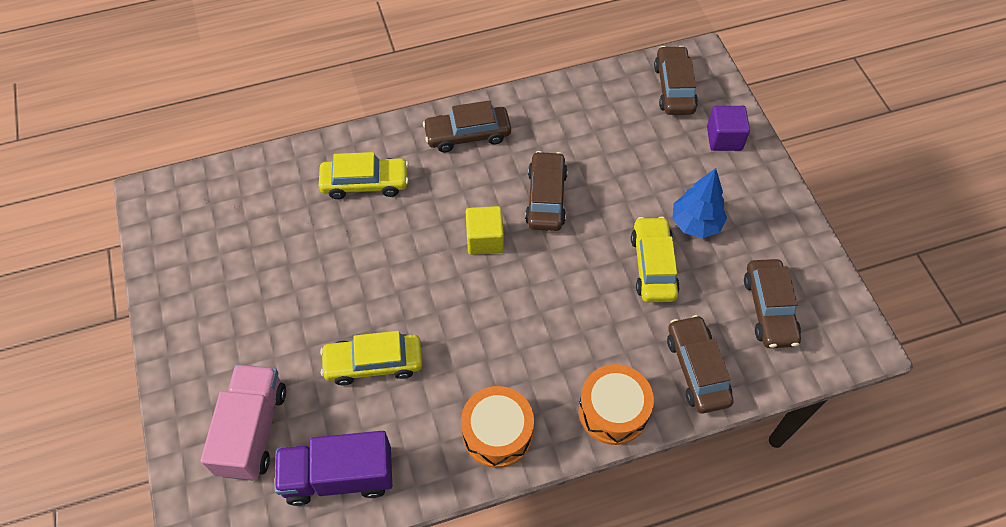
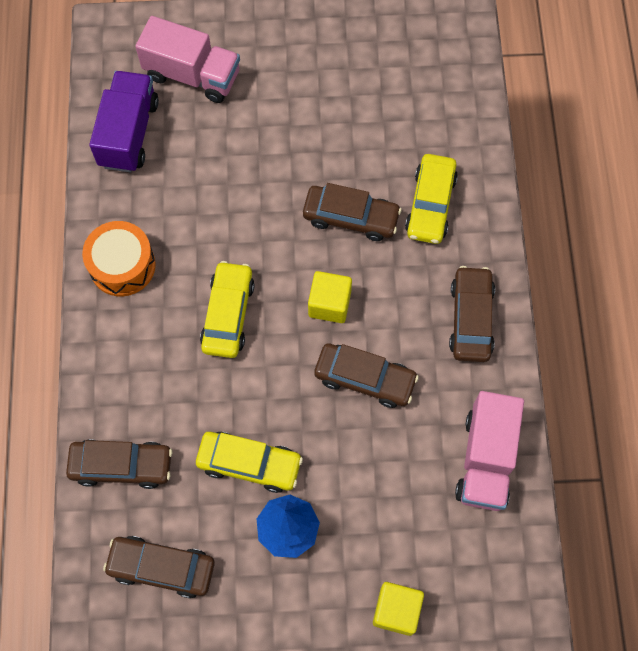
camera: 105 degrees right, 10 degrees up
yellow car [320,331,422,385] -> yellow car moved to [200,261,255,358]
orange drum [579,364,654,445] -> none
brown car [654,46,698,115] -> brown car moved to [303,183,402,241]
purple cube [707,106,750,151] -> yellow cube [373,582,424,636]
none -> pink truck [455,391,524,511]

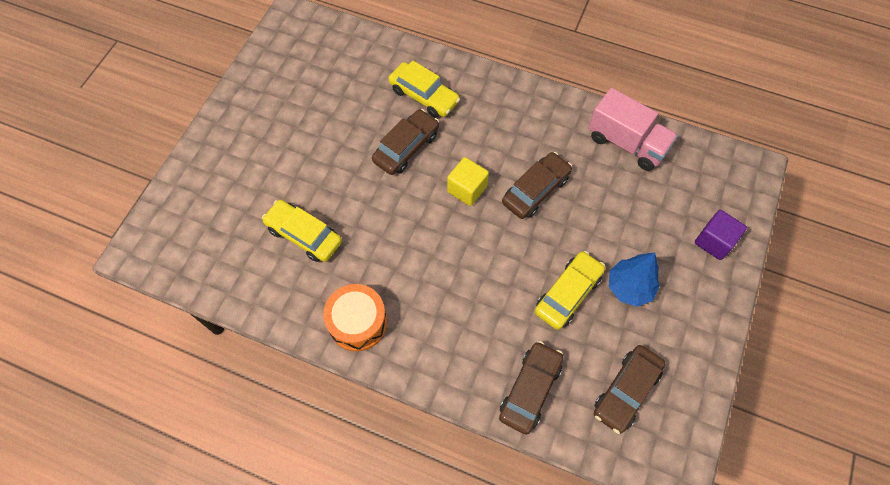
camera: 65 degrees left, 5 degrees down
purple truck [89,71,159,172] -> none
pink truck [135,16,240,103] -> none
yellow car [200,261,255,358] -> yellow car moved to [262,200,342,262]
yellow cube [373,582,424,636] -> purple cube [695,210,747,260]
brown car [449,266,495,362] -> none

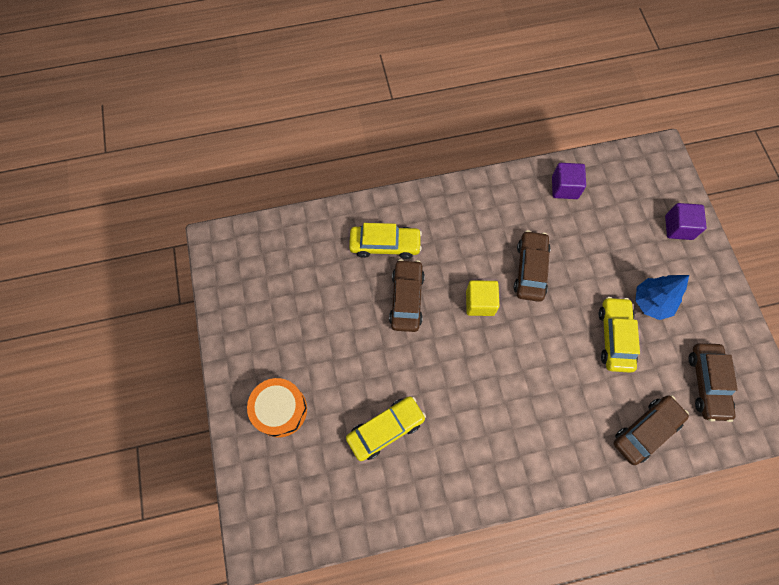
camera: 35 degrees left, 5 degrees up
yellow car [262,200,342,262] -> yellow car turned 150 degrees clockwise [346,396,426,461]
orange drum [323,284,387,351] -> orange drum moved to [247,378,307,438]
brown car [499,341,564,434] -> brown car turned 60 degrees clockwise [614,395,689,465]
pink truck [588,88,678,171] -> purple cube [552,163,586,199]

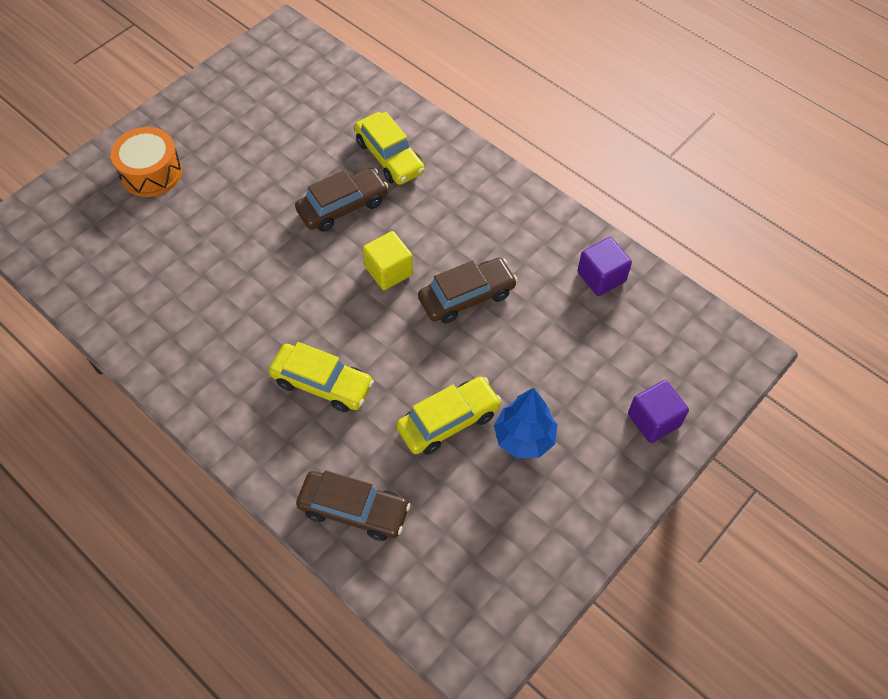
camera: 55 degrees right, 10 degrees down
yellow car [346,396,426,461] -> yellow car moved to [269,342,374,412]
brown car [689,343,738,422] -> none

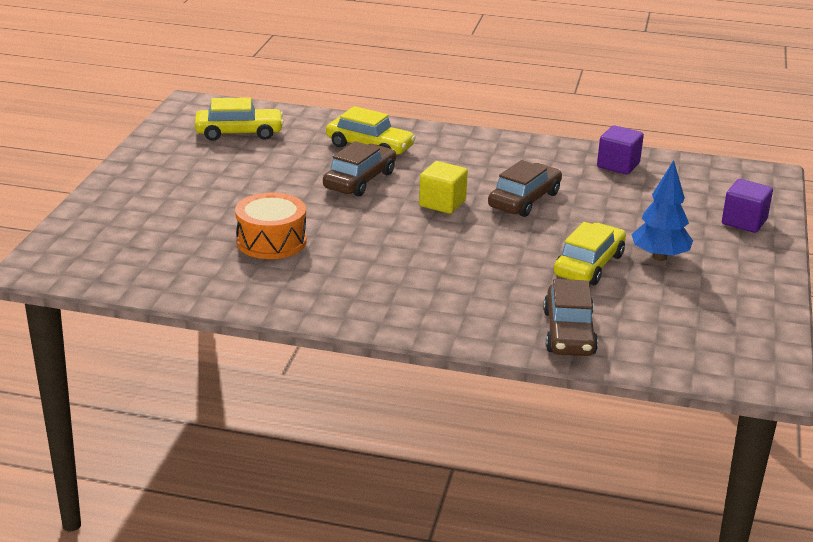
camera: 30 degrees left, 30 degrees down
orange drum [111,127,182,197] -> orange drum moved to [235,193,307,259]
yellow car [269,342,374,412] -> yellow car moved to [195,97,284,141]
brown car [296,470,411,541] -> brown car turned 105 degrees clockwise [543,279,598,356]

